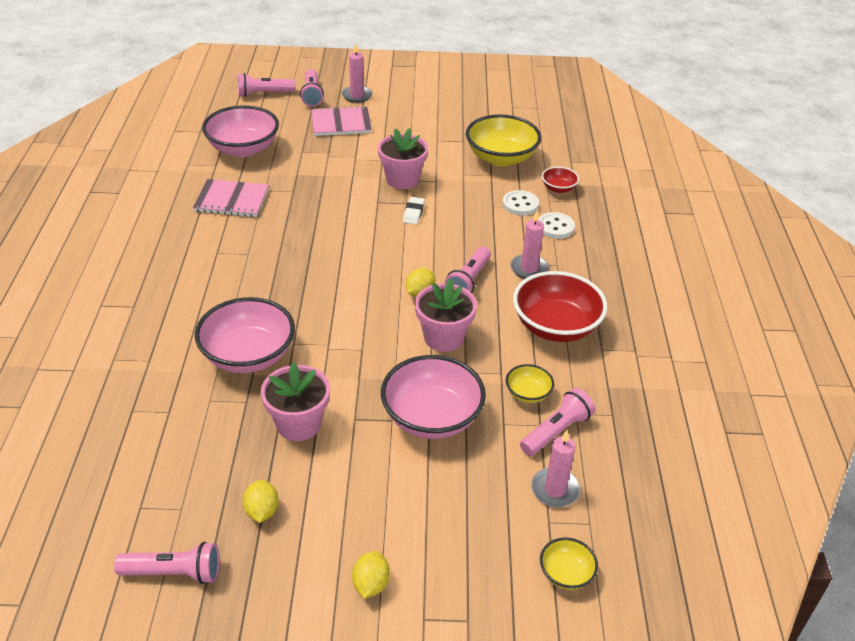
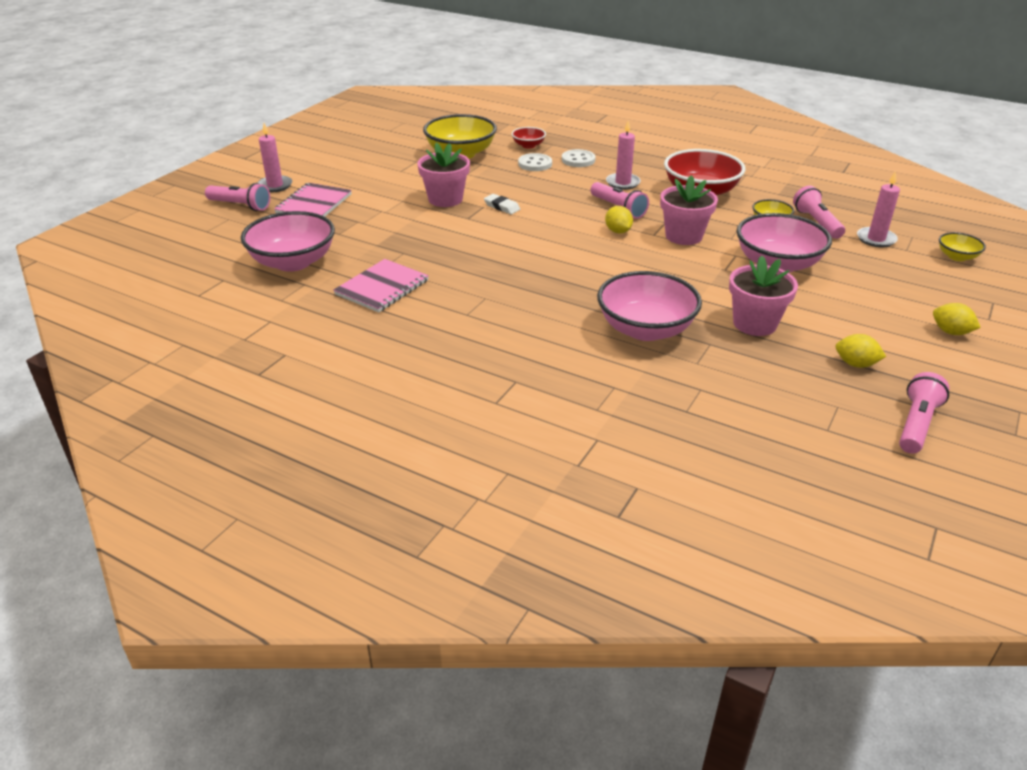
camera: 60 degrees left, 5 degrees down
pink flashlight [238,73,295,97] -> none

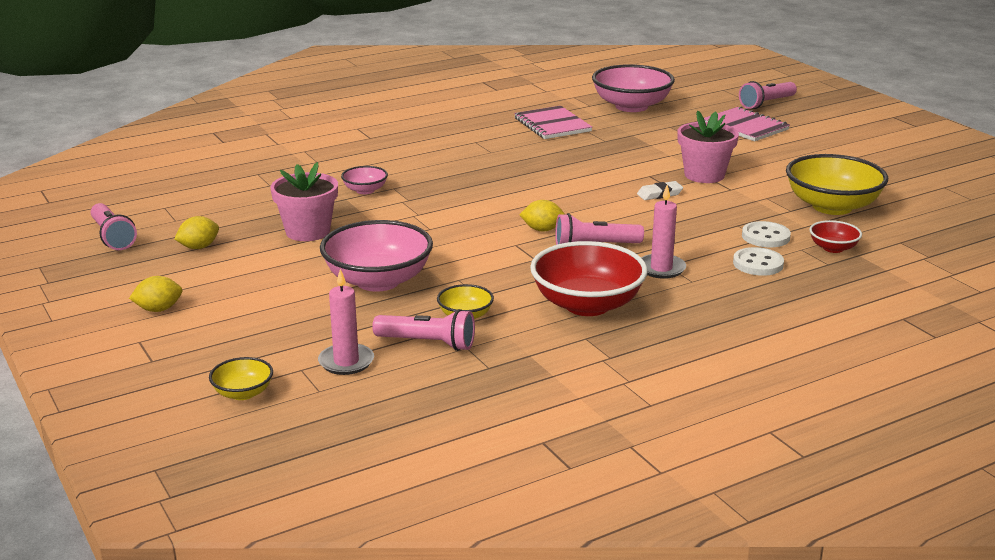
camera: 120 degrees right, 10 degrees down
pink candle [257,123,292,192] -> none
pink bowl [597,271,702,341] -> pink bowl [341,166,388,194], size x0.48
pink flower pot [660,175,718,245] -> none

